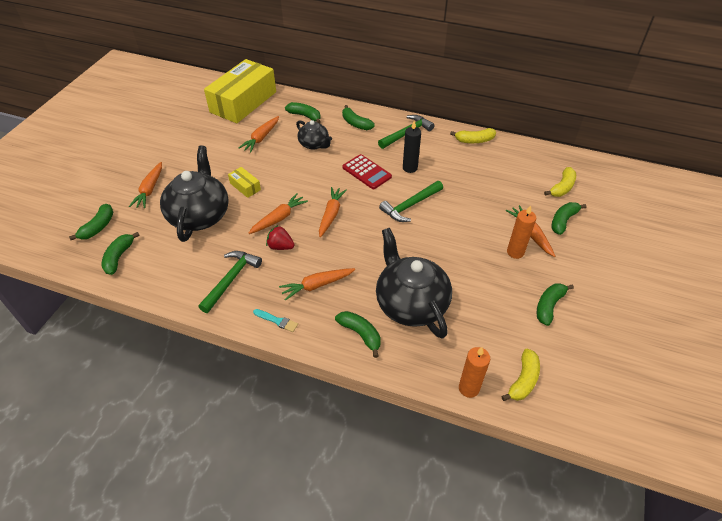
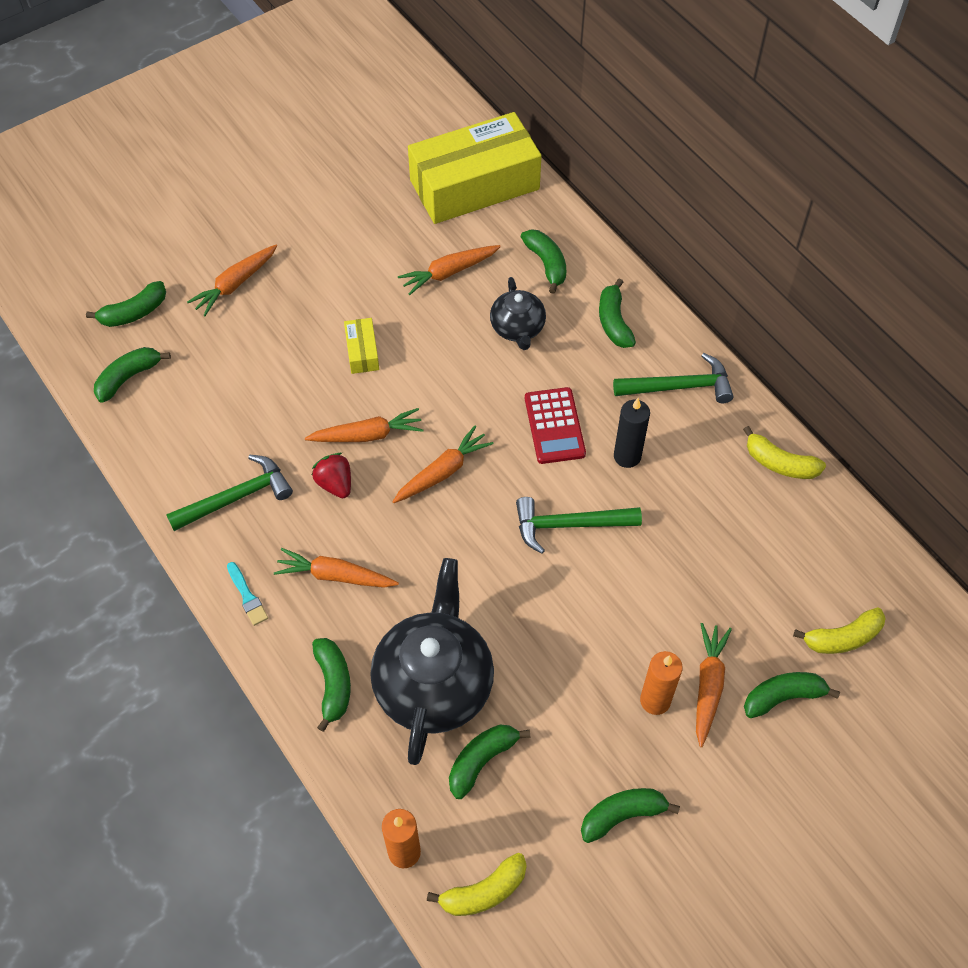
camera: 35 degrees right, 10 degrees up
black teapot [160,146,229,242] -> none
none -> green banana [449,725,530,799]

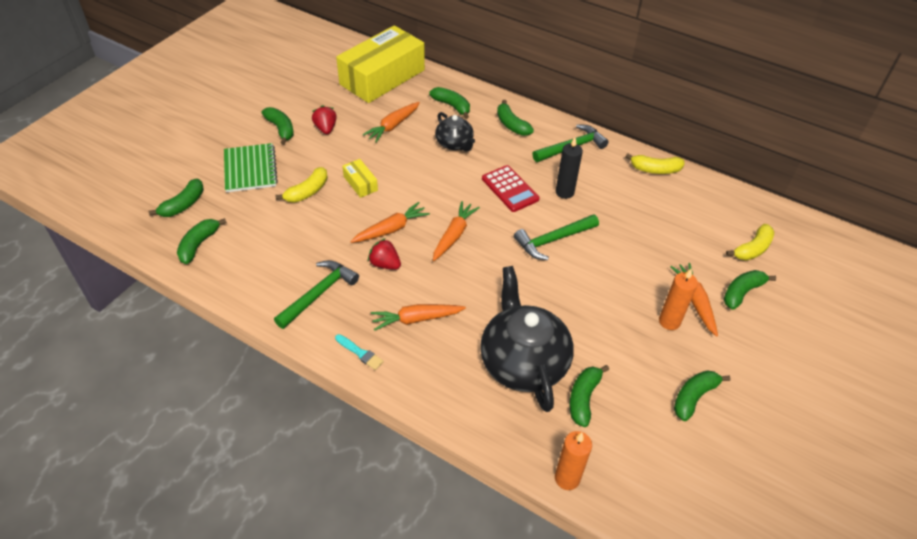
camera: 25 degrees left, 10 degrees down
orange carrot [187,245,277,316] -> green notebook [224,143,278,193]
green banana [312,638,351,732] -> green banana moved to [262,107,294,145]
yellow banana [427,853,527,916] -> yellow banana moved to [275,167,328,203]
none -> red strawberry [312,105,337,134]

